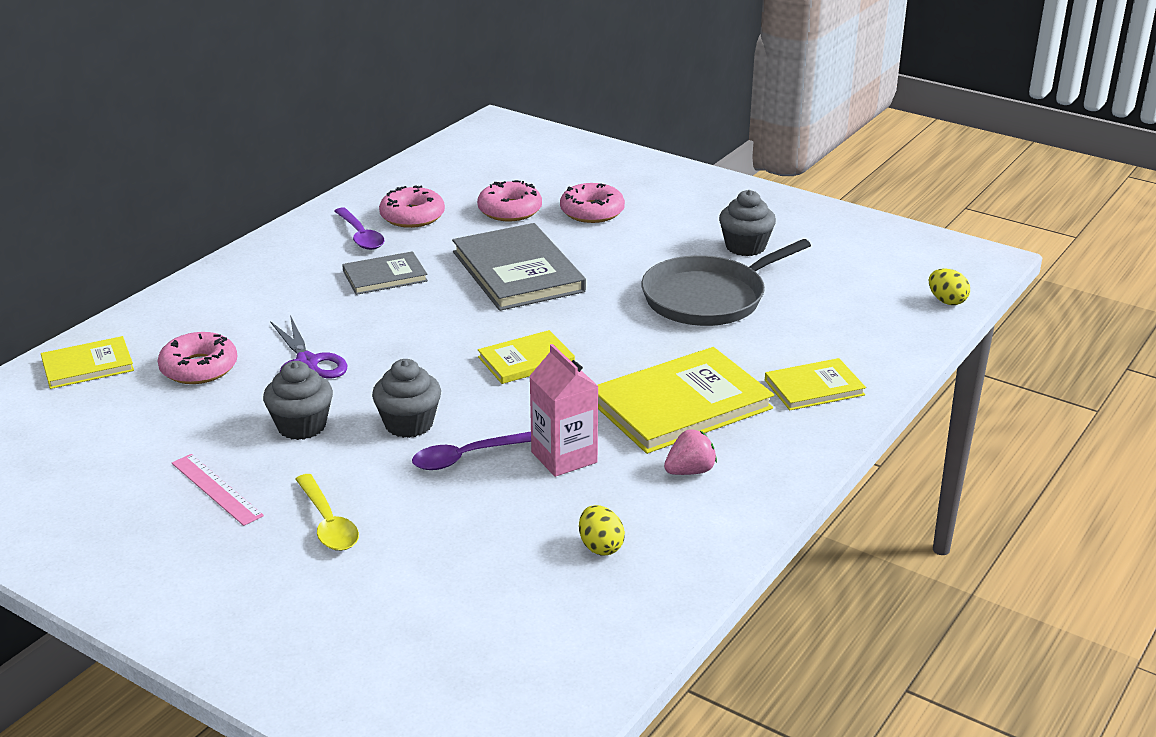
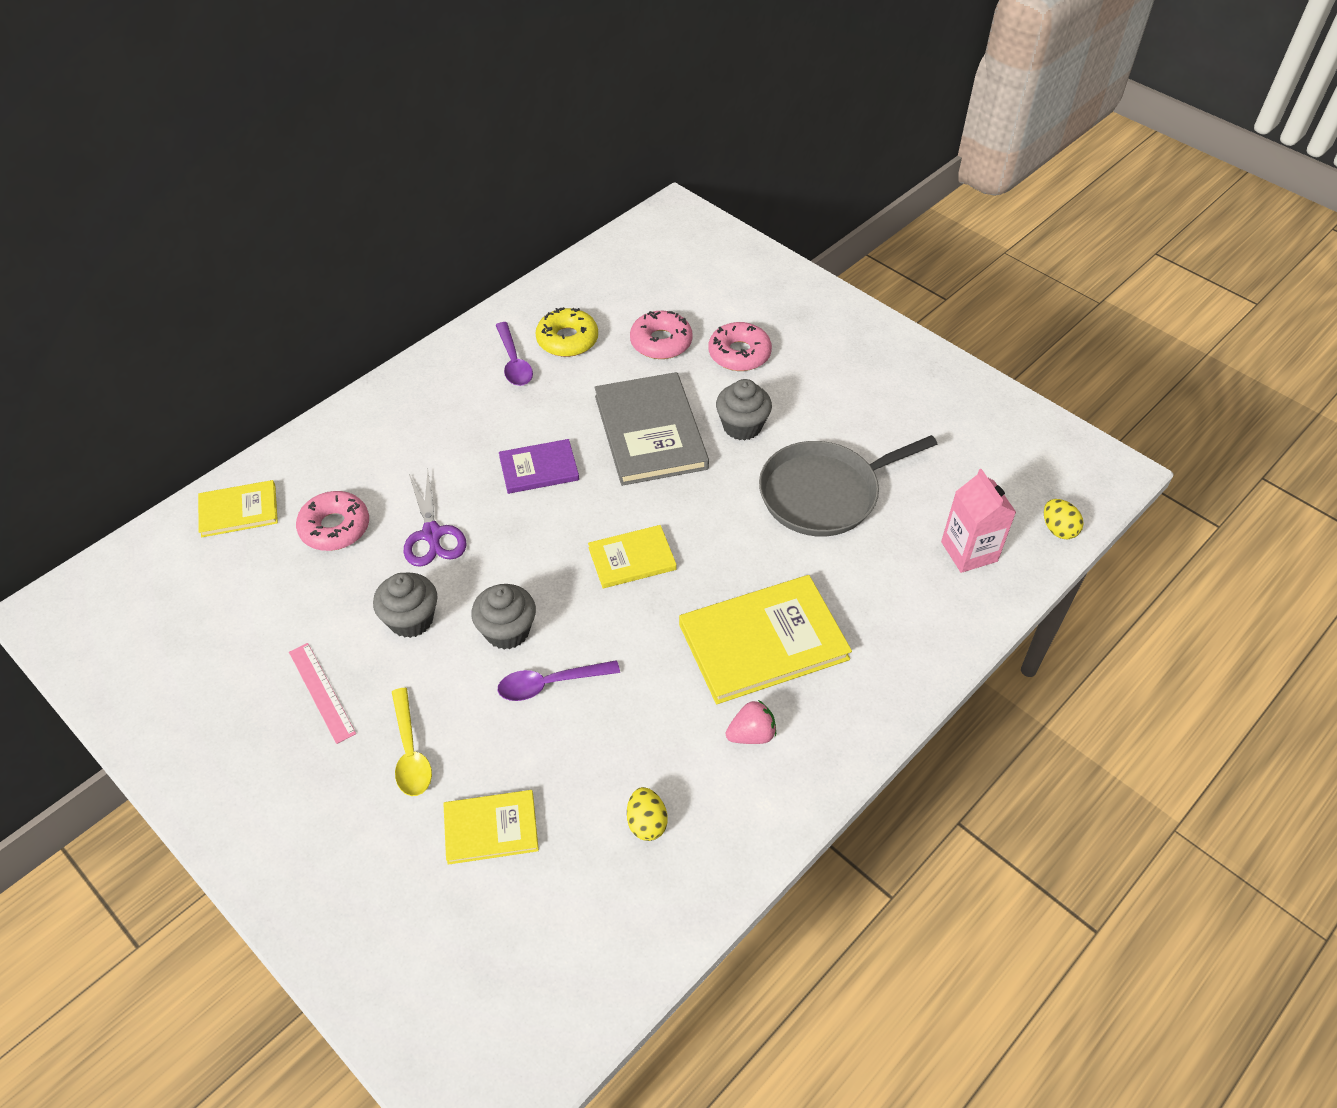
camera: 10 degrees right, 20 degrees up
grey book [342,251,428,295] -> none
pink donut [379,185,445,228] -> yellow donut [536,307,598,357]
pink carton [529,344,599,477] -> pink carton moved to [941,469,1016,573]
grey cupcake [719,190,776,256] -> grey cupcake moved to [716,379,772,440]
yellow book [765,358,866,410] -> yellow book moved to [443,790,539,865]
none -> purple book [499,439,579,494]

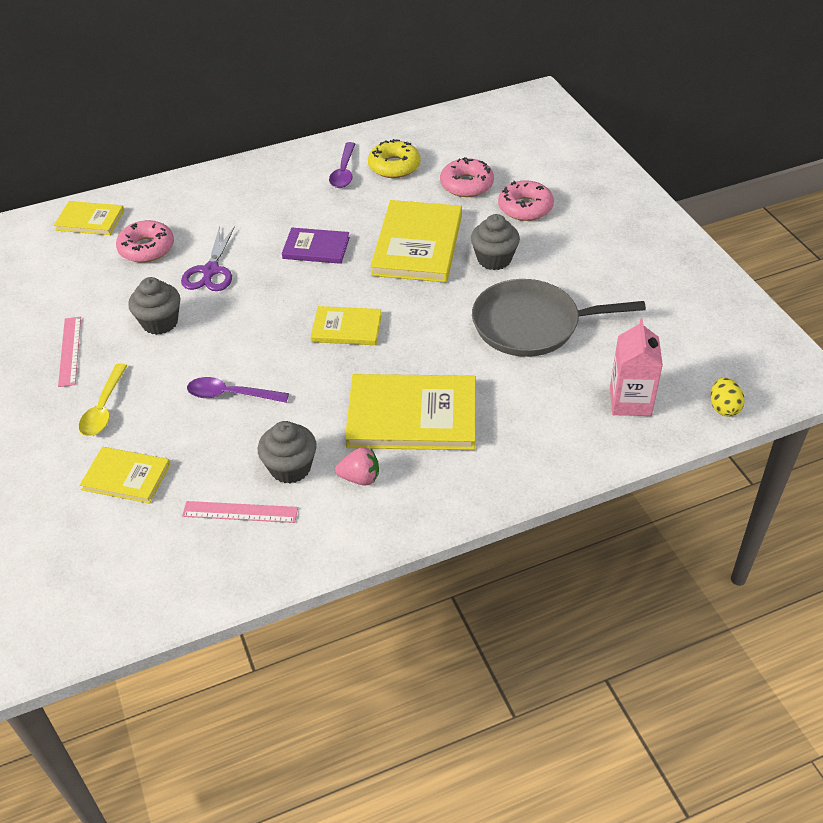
camera: 25 degrees right, 5 degrees down
grey cupcake [471,584,536,649] -> grey cupcake moved to [258,421,317,484]
grey book [594,372,709,486] -> yellow book [370,200,462,283]
yellow egg [627,787,667,841] -> pink ruler [182,501,298,523]

